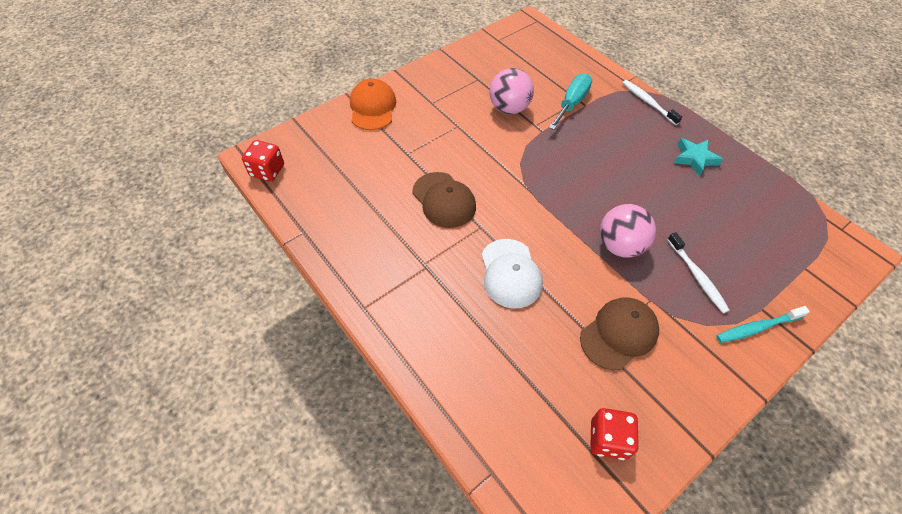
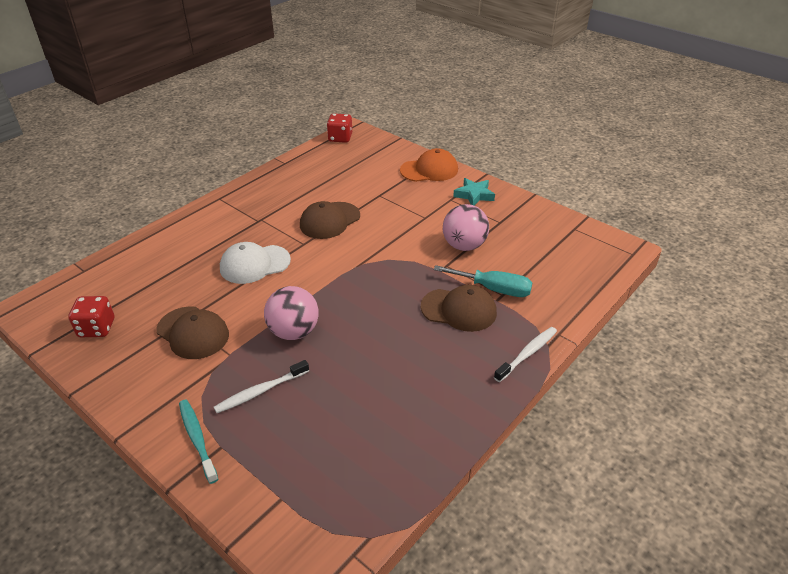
camera: 80 degrees right, 15 degrees down
turquoise star [674,138,723,177] -> turquoise star moved to [453,178,495,205]
none -> brown cap [421,285,497,332]

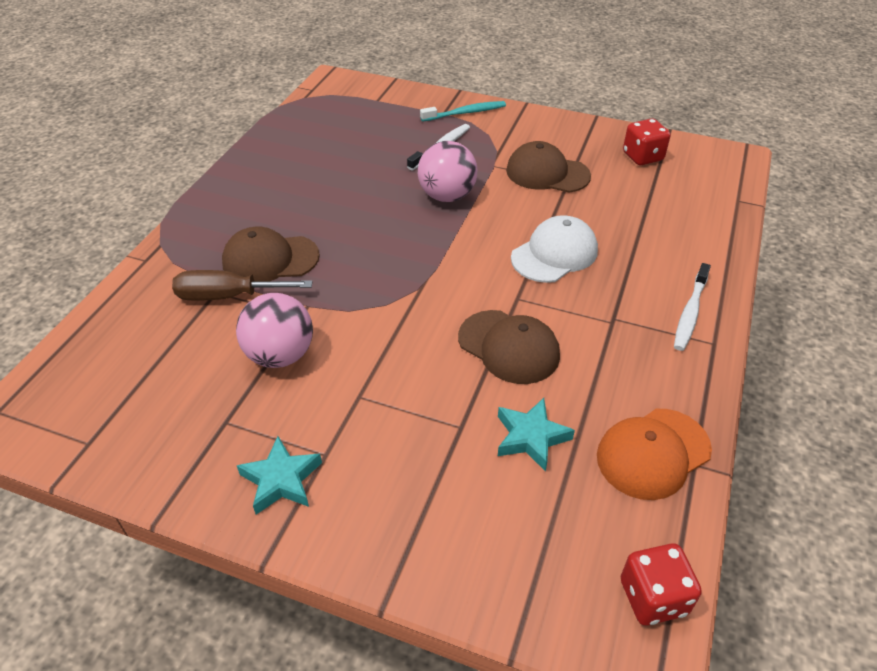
camera: 160 degrees right, 5 degrees up
turquoise toothbrush [179,400,218,484] -> turquoise toothbrush turned 60 degrees counterclockwise [420,101,506,122]
brown cap [300,201,360,239] -> brown cap turned 105 degrees clockwise [458,310,560,384]
orange cap [400,148,458,182] -> orange cap moved to [597,409,712,500]
turquoise screwdriver [433,265,532,297] -> brown screwdriver [172,270,313,301]
white toothbrush [494,327,557,382] -> white toothbrush moved to [674,263,711,351]
none -> turquoise star [498,398,575,472]

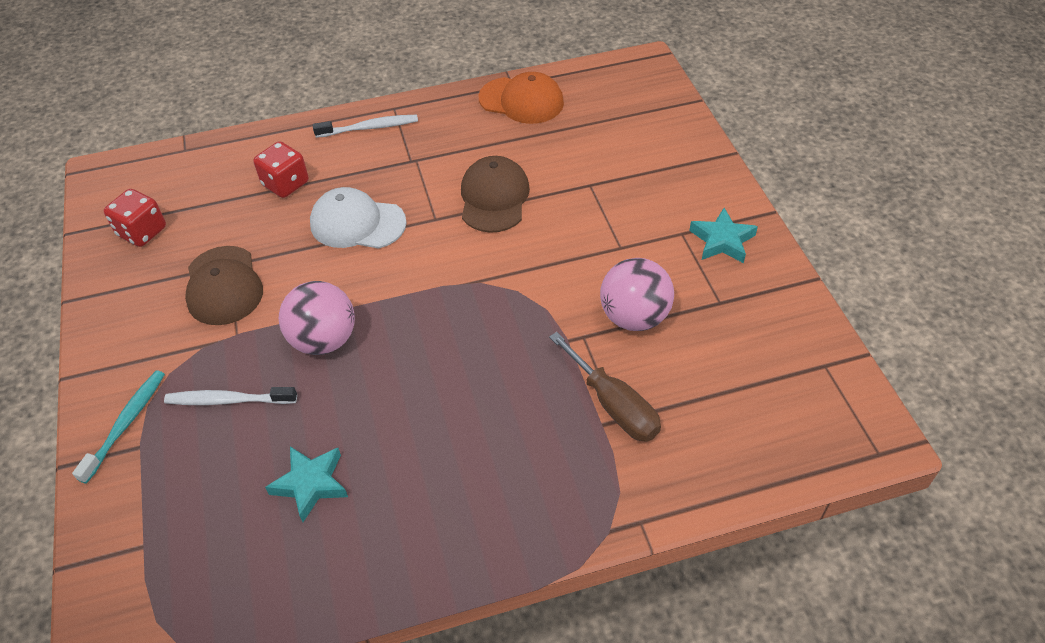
camera: 125 degrees left, 5 degrees up
brown cap [222,227,320,282] -> none
turquoise toothbrush [420,101,506,122] -> turquoise toothbrush turned 75 degrees clockwise [72,370,165,484]
turquoise star [498,398,575,472] -> turquoise star moved to [265,446,348,522]
red dice [621,543,702,626] -> red dice moved to [253,141,308,198]

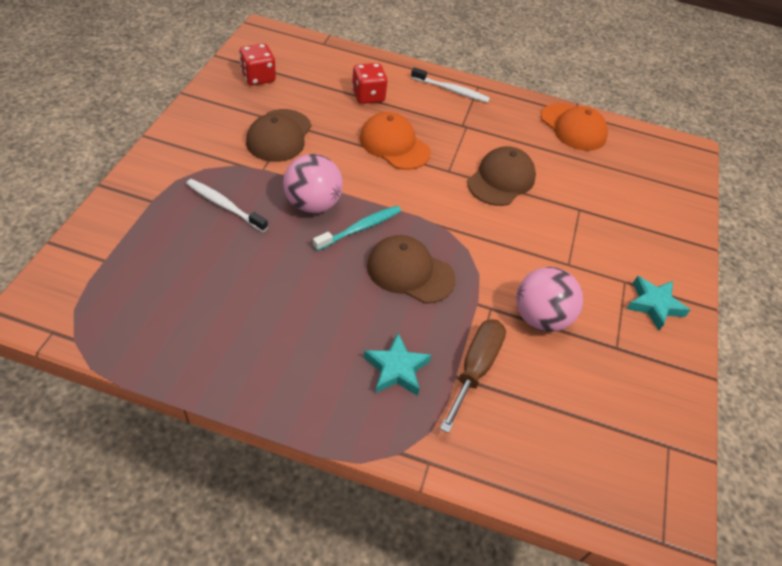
camera: 25 degrees right, 0 degrees up
turquoise toothbrush [72,370,165,484] -> turquoise toothbrush moved to [313,206,401,251]
turquoise star [265,446,348,522] -> turquoise star moved to [364,333,431,396]
white cap [310,187,407,249] -> orange cap [360,112,431,170]
brown screwdriver [549,332,661,442] -> brown screwdriver turned 150 degrees counterclockwise [440,319,506,433]
none -> brown cap [367,235,456,304]

